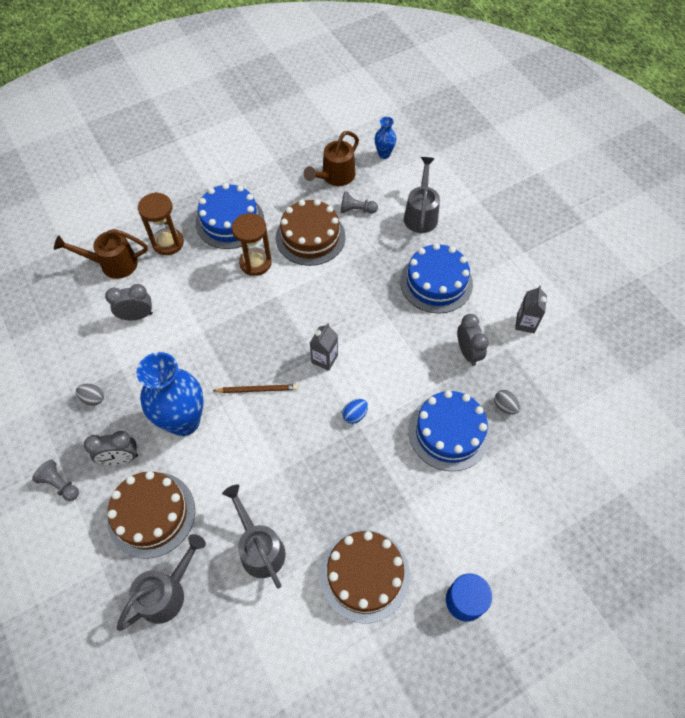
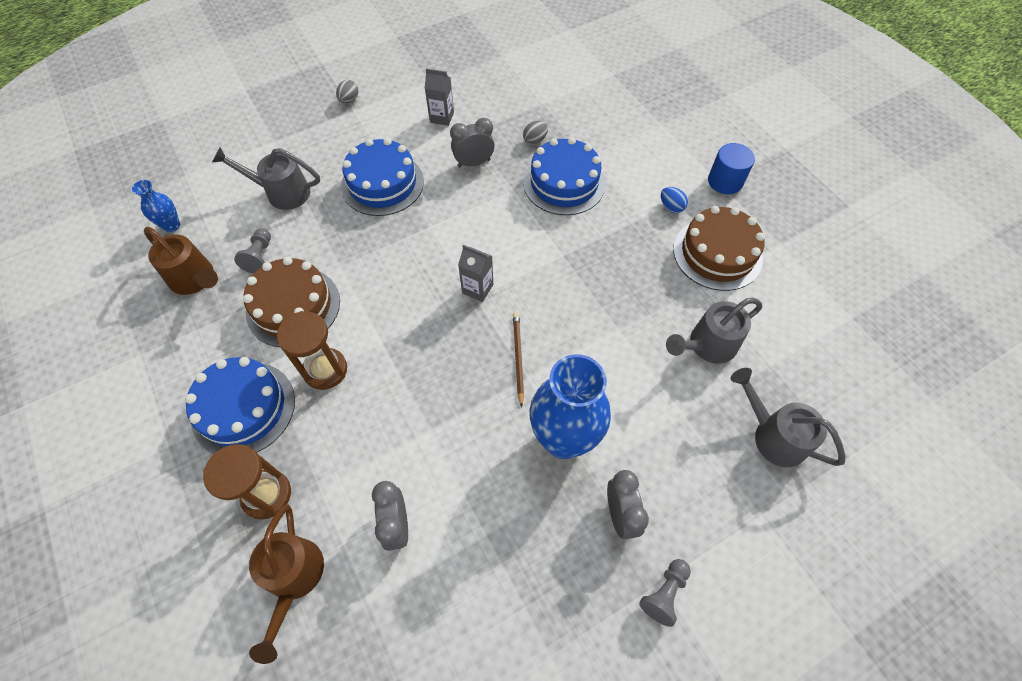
camera: 90 degrees left, 0 degrees up
grey egg [76,383,104,406] -> grey egg moved to [336,80,359,103]
brown cake [108,471,195,559] -> none
blue egg [342,399,368,424] -> blue egg moved to [661,187,688,213]

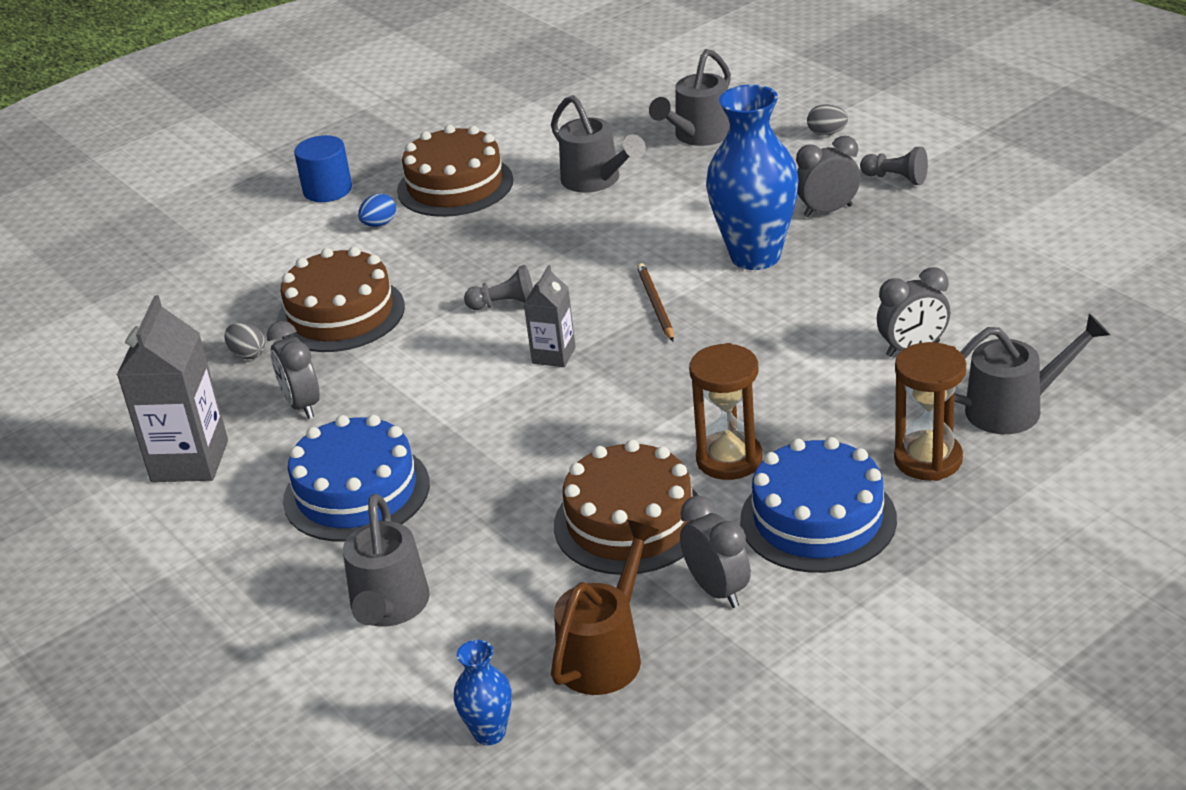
camera: 95 degrees left, 25 degrees down
grey pawn [234,228,271,273] -> grey pawn moved to [464,265,533,310]
brown watering can [249,504,324,664] -> grey watering can [954,313,1110,434]
grey egg [336,80,359,103] -> grey egg moved to [807,104,848,135]
grey carton [425,68,454,126] -> grey carton [117,295,228,482], size x1.76
brown pencil [513,313,524,408] -> brown pencil turned 90 degrees clockwise [637,263,674,341]
blue cake [523,137,605,215] -> brown cake [277,247,405,352]
none -> grey clock [680,496,751,608]

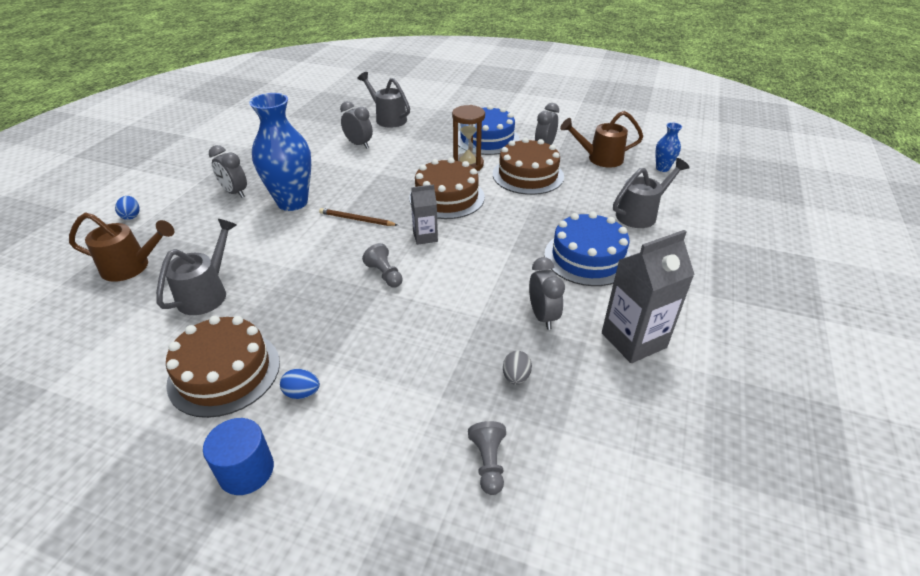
camera: 125 degrees left, 5 degrees up
grey clock [267,321,320,419] -> grey clock turned 45 degrees counterclockwise [529,257,565,330]
brown cake [277,247,405,352] -> brown cake moved to [409,158,485,219]
brown pencil [637,263,674,341] -> brown pencil turned 60 degrees clockwise [319,208,398,226]
grey watering can [649,49,731,146] -> brown watering can [69,213,175,282]
grey egg [807,104,848,135] -> blue egg [115,196,139,220]
grey pawn [860,147,928,185] -> grey pawn moved to [468,421,506,495]
brown hourglass [894,342,966,481] -> none

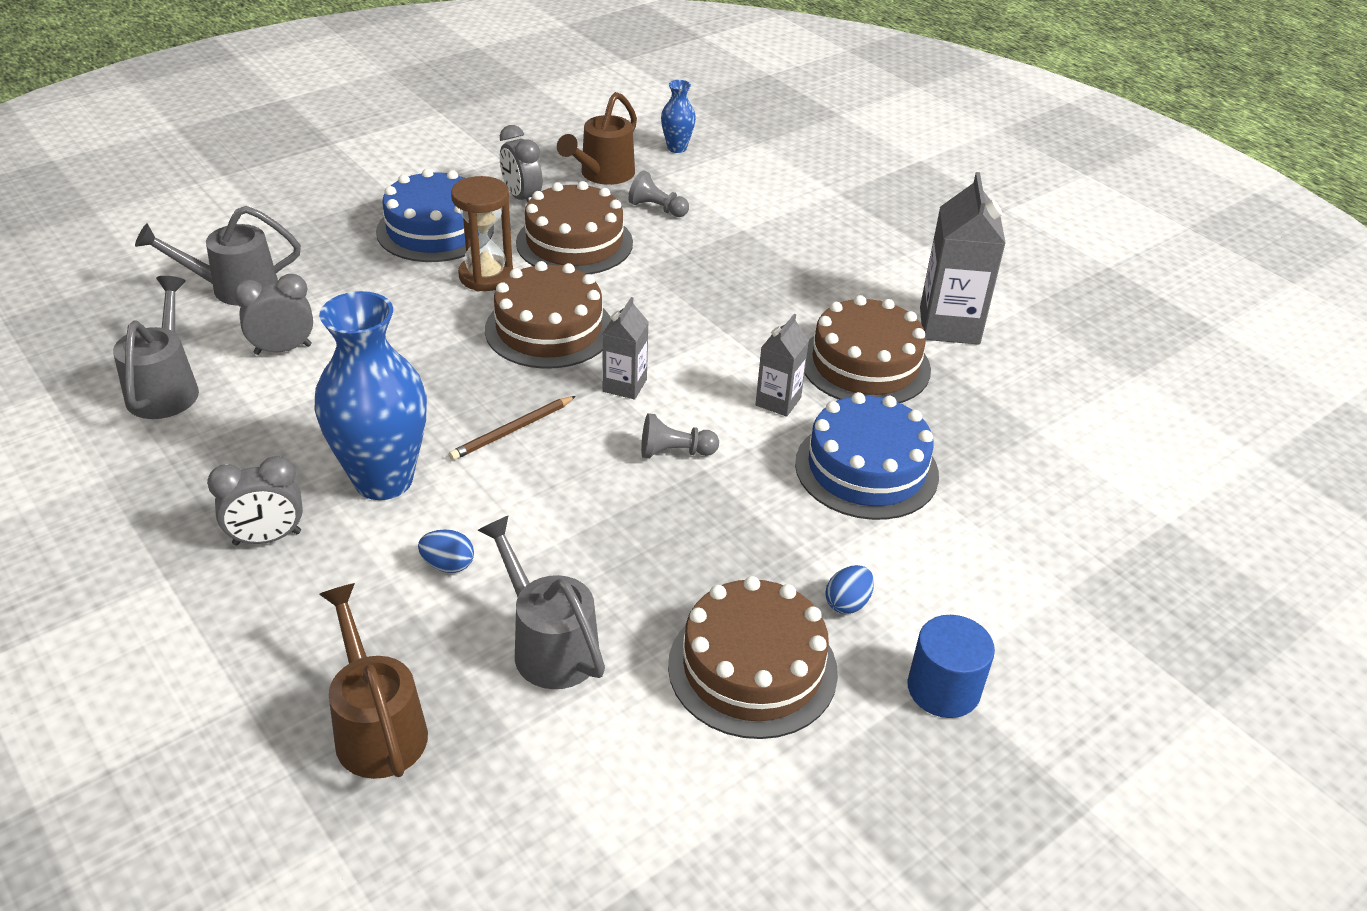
camera: 60 degrees left, 0 degrees up
brown watering can [69,213,175,282] -> brown watering can turned 60 degrees counterclockwise [319,583,428,779]
blue egg [115,196,139,220] -> blue egg moved to [418,529,474,573]
grey pawn [468,421,506,495] -> grey pawn moved to [628,170,689,217]
grey egg [503,351,532,385] -> none
grey clock [529,257,565,330] -> brown cake [804,295,931,403]
blue cake [544,212,631,286] -> blue cake moved to [795,392,939,520]
grey watering can [613,158,690,228] -> grey watering can moved to [113,276,199,419]
none -> grey carton [755,314,809,417]

